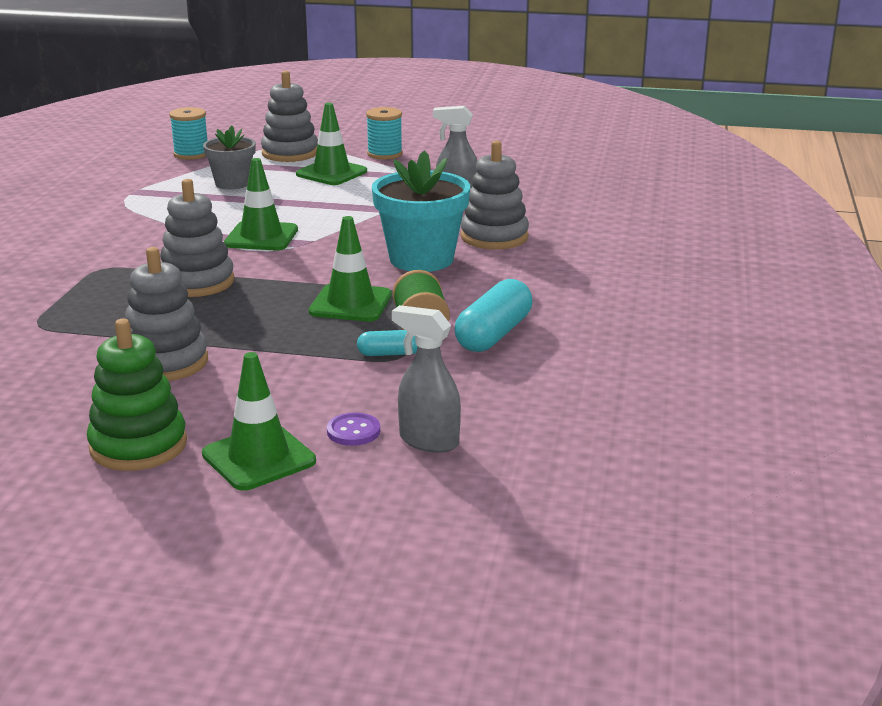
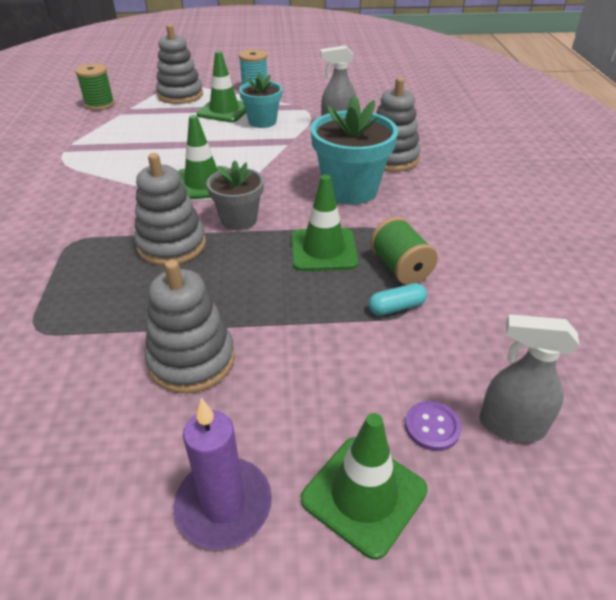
camera: 15 degrees left, 15 degrees up
green stacking toy [87,319,187,471] -> purple candle [174,398,272,549]
turquoise spool [169,107,208,160] -> green spool [75,63,115,110]
grey flower pot [203,125,256,190] -> grey flower pot moved to [206,161,264,230]
turquoise capsule [455,279,533,352] -> none
none -> turquoise flower pot [239,72,282,128]

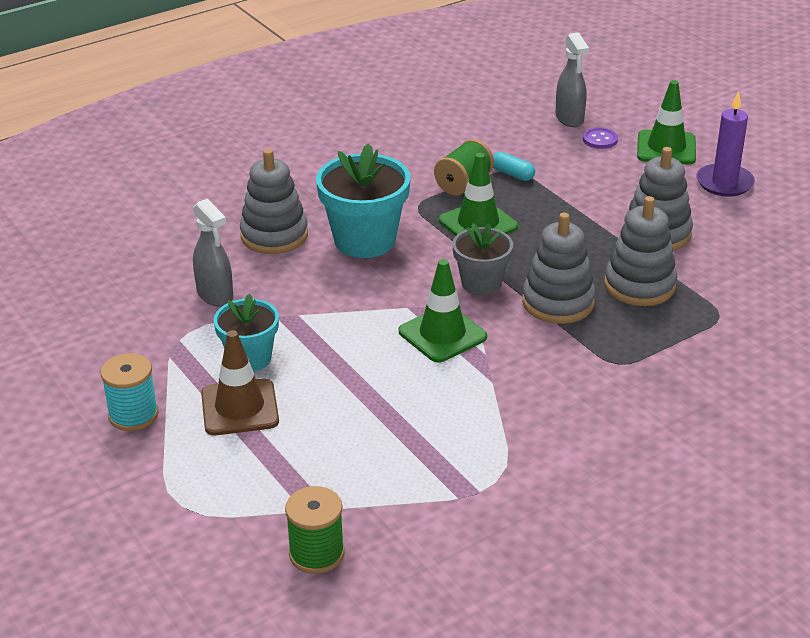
camera: 120 degrees left, 5 degrees down
grey stacking toy [156,24,203,104] -> grey stacking toy moved to [604,196,677,306]
green traffic cone [196,51,246,122] -> brown traffic cone [201,330,279,435]

